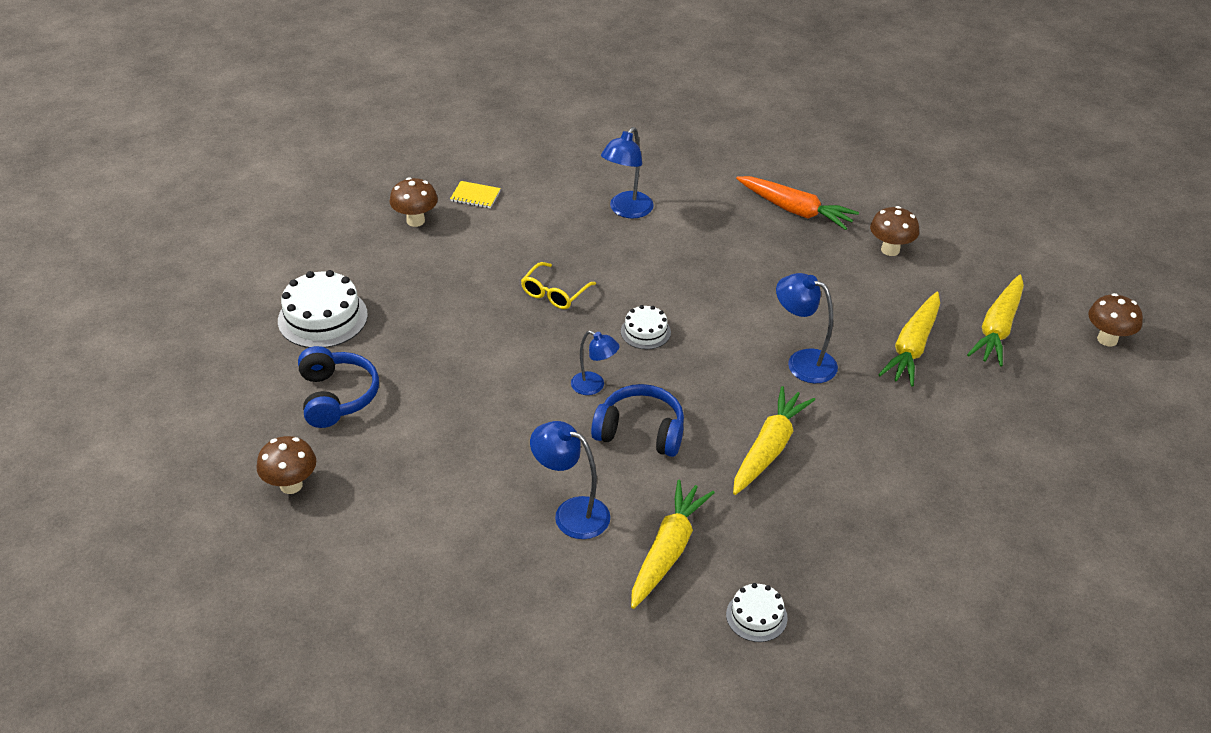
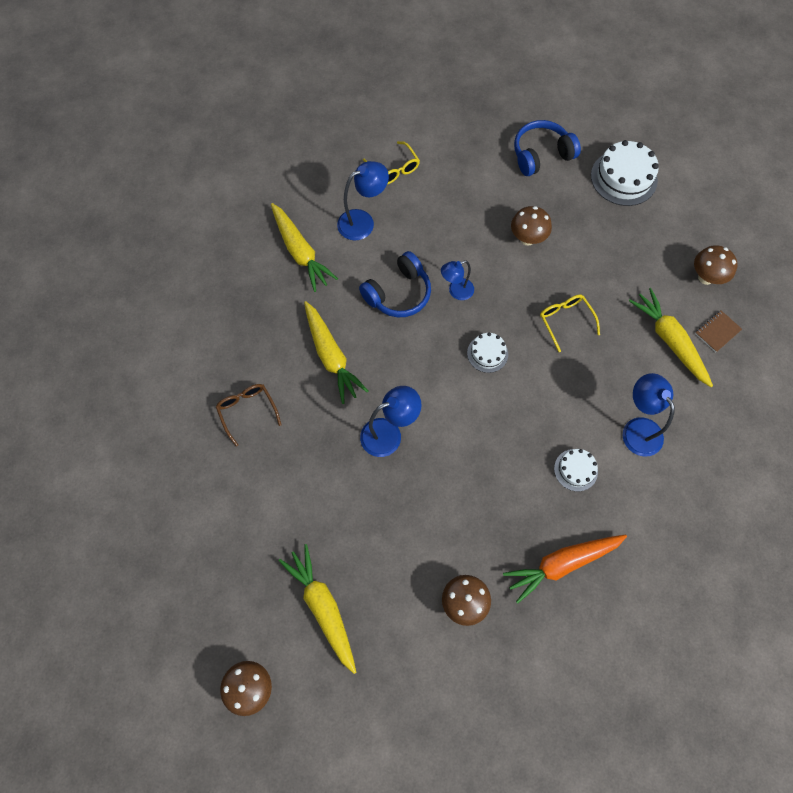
camera: 125 degrees right, 25 degrees up
brown mushroom [257,436,316,494] -> brown mushroom moved to [511,206,552,246]
blue headphones [298,346,379,428] -> blue headphones turned 135 degrees clockwise [514,120,581,176]
yellow notebook [450,181,501,208] -> brown notebook [695,310,742,352]
white cake [726,583,788,642] -> white cake moved to [554,449,598,491]
yellow carrot [878,292,940,387] -> yellow carrot moved to [629,288,713,387]
none -> brown glasses [216,384,282,447]
none -> yellow glasses [363,141,420,184]

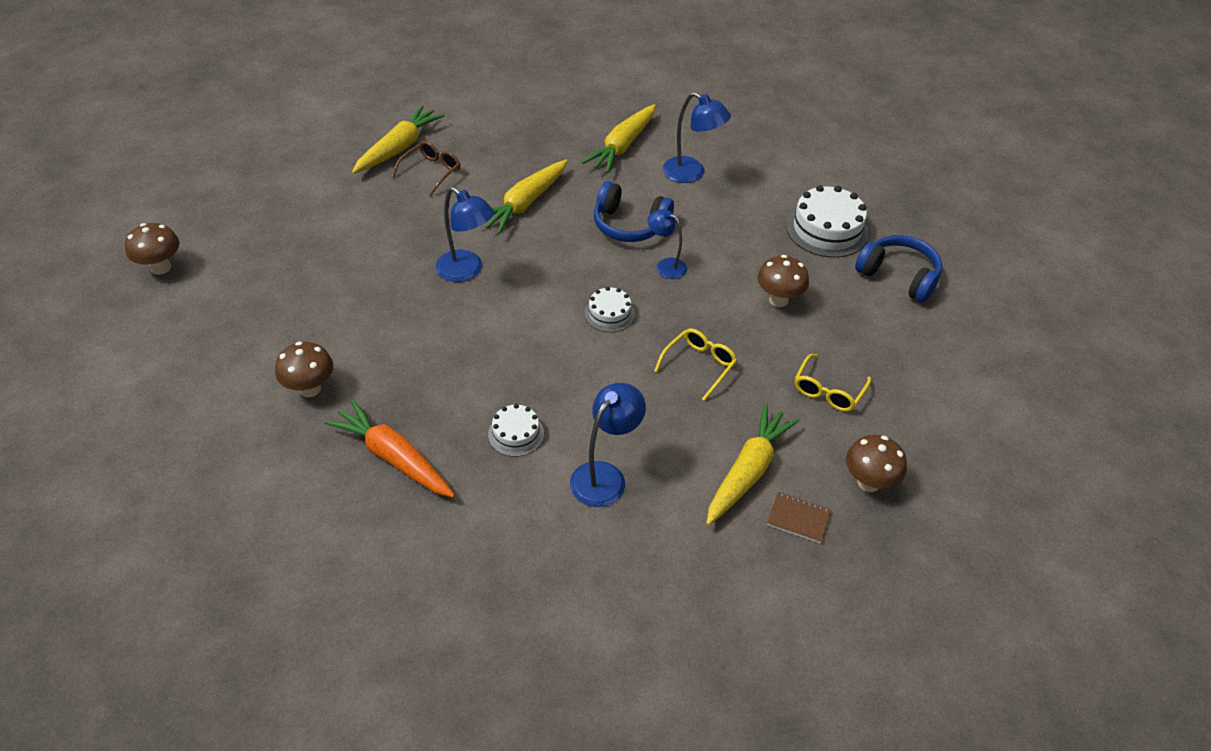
camera: 60 degrees right, 20 degrees down
yellow carrot [278,544,356,674] -> yellow carrot moved to [352,105,445,174]
yellow glasses [363,141,420,184] -> yellow glasses moved to [795,354,871,411]
white cake [591,140,659,206] -> white cake moved to [786,185,868,258]

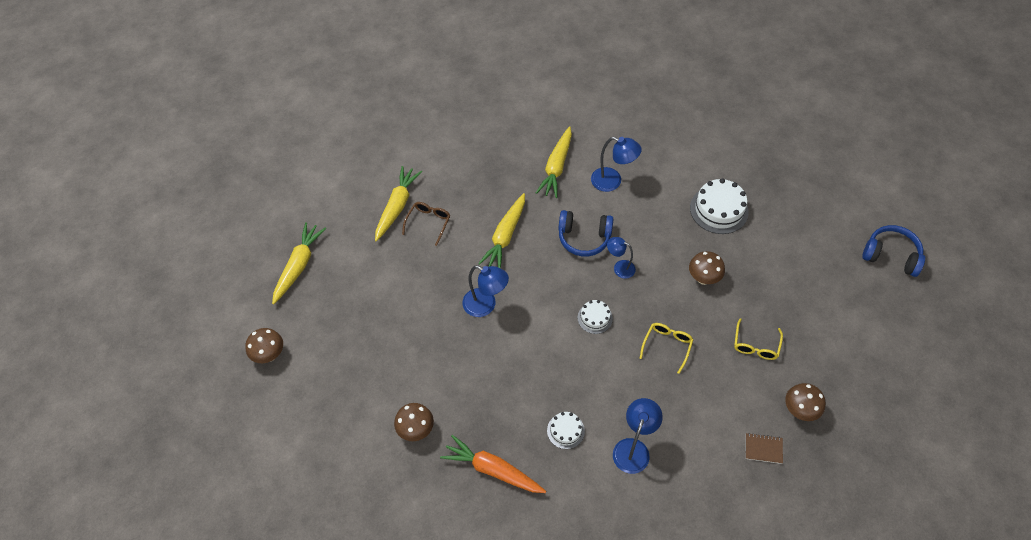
camera: 10 degrees left, 10 degrees up
yellow carrot [706,404,799,526] -> yellow carrot moved to [272,222,326,305]
blue headphones [855,235,942,303] -> blue headphones moved to [862,225,925,277]

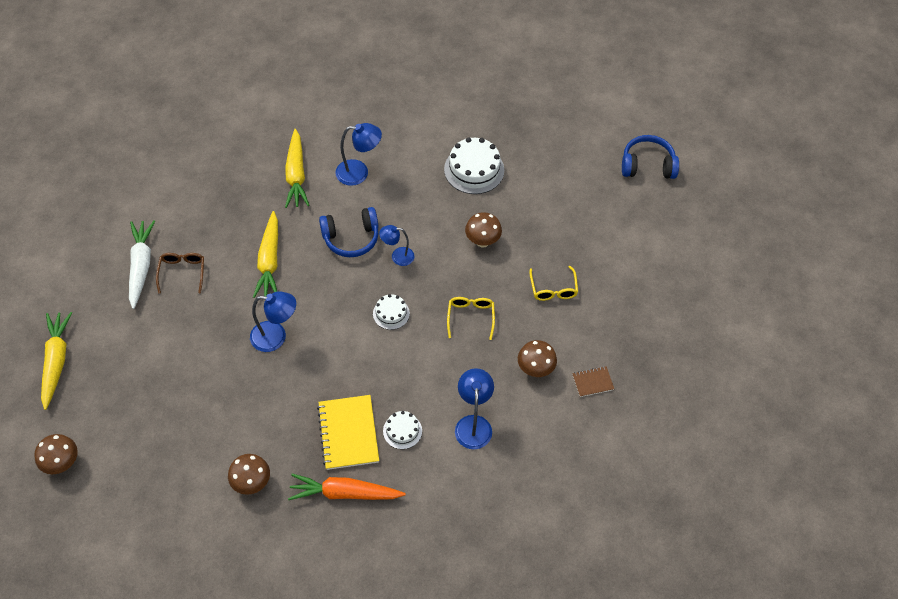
camera: 25 degrees left, 0 degrees up
yellow carrot [375,166,422,242] -> white carrot [129,220,155,309]
brown mushroom [785,383,826,421] -> brown mushroom moved to [518,340,557,377]
none -> yellow notebook [317,395,379,470]

